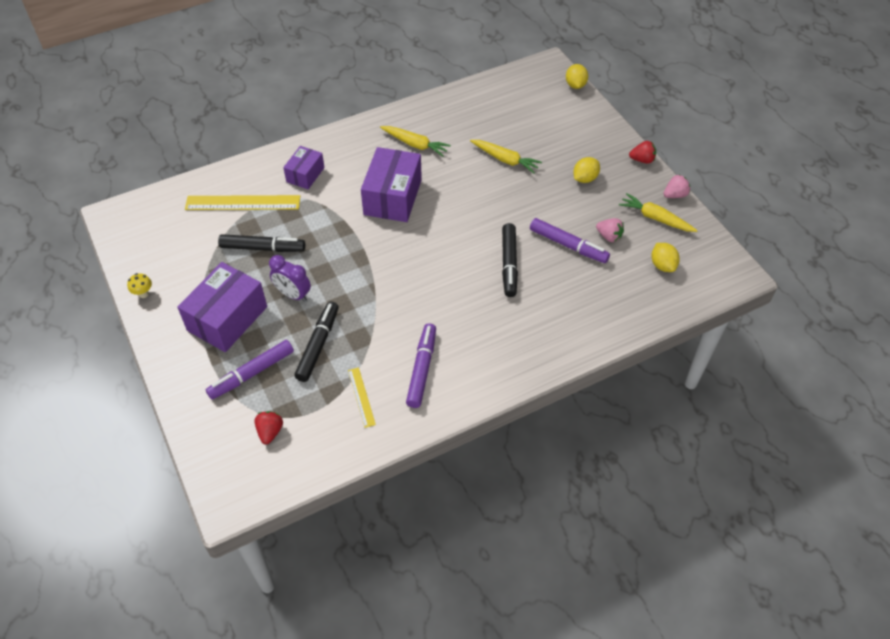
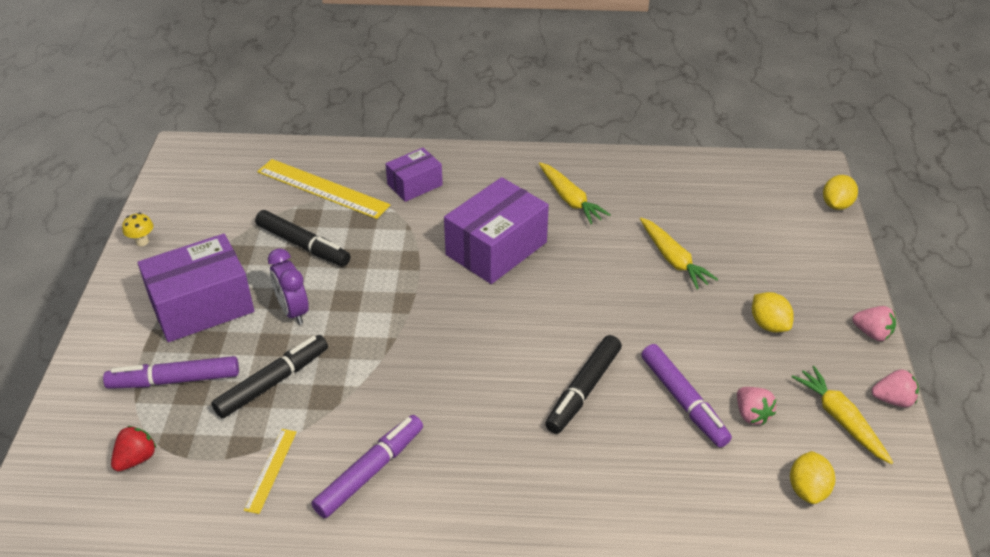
camera: 30 degrees right, 10 degrees down
yellow lemon [573,157,600,183] -> yellow lemon turned 75 degrees clockwise [752,292,794,333]
red strawberry [629,141,656,164] -> pink strawberry [852,306,896,341]

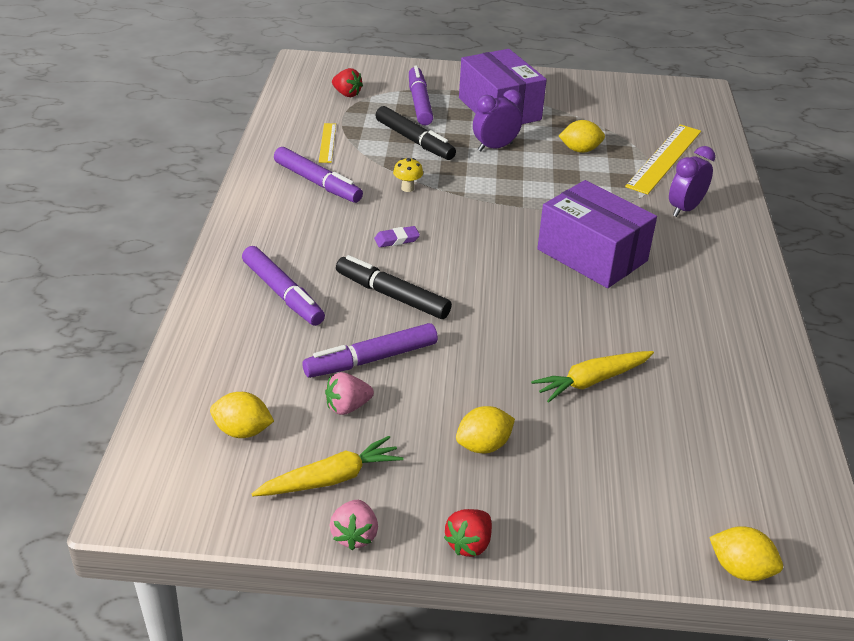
camera: 90 degrees right, 5 degrees down
yellow mushroom [122,213,153,246] -> yellow mushroom moved to [393,158,423,192]
yellow ruler [244,429,297,514] -> yellow ruler turned 75 degrees clockwise [319,123,336,163]
black marker [255,210,350,266] -> yellow lemon [559,120,605,153]
purple box [386,148,443,202] -> purple clock [669,146,715,217]
yellow carrot [539,162,611,224] -> none
pink strawberry [852,306,896,341] -> red strawberry [444,509,492,557]
none -> purple marker [242,246,325,326]
none -> purple eraser [374,226,420,247]

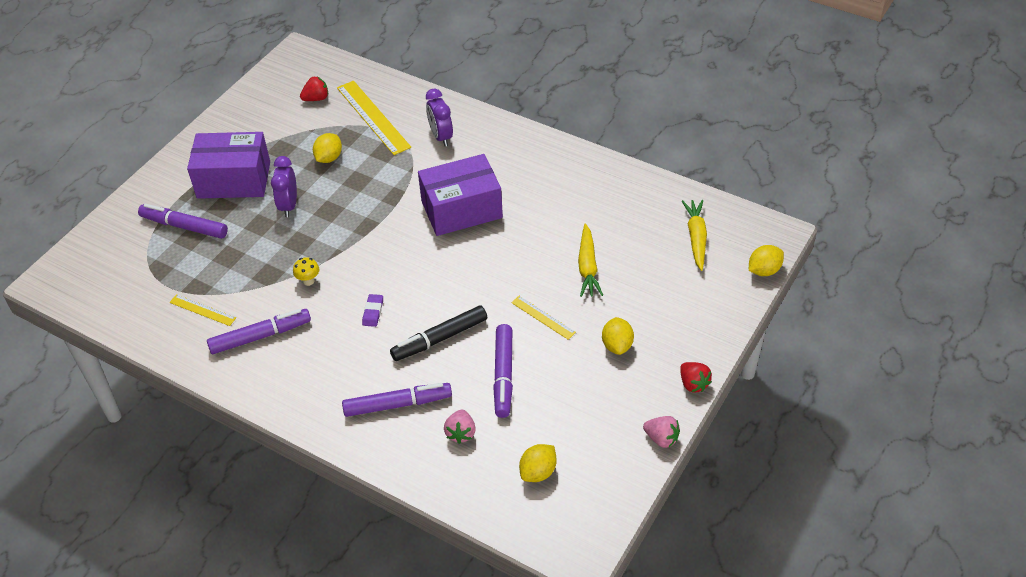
camera: 60 degrees left, 10 degrees up
yellow carrot [252,436,404,496] -> yellow carrot moved to [682,200,707,271]
pink strawberry [325,372,374,415] -> pink strawberry moved to [444,410,476,444]
red strawberry [332,68,363,97] -> red strawberry moved to [300,77,328,101]
black marker [375,106,456,160] -> none
none -> yellow ruler [511,296,576,340]

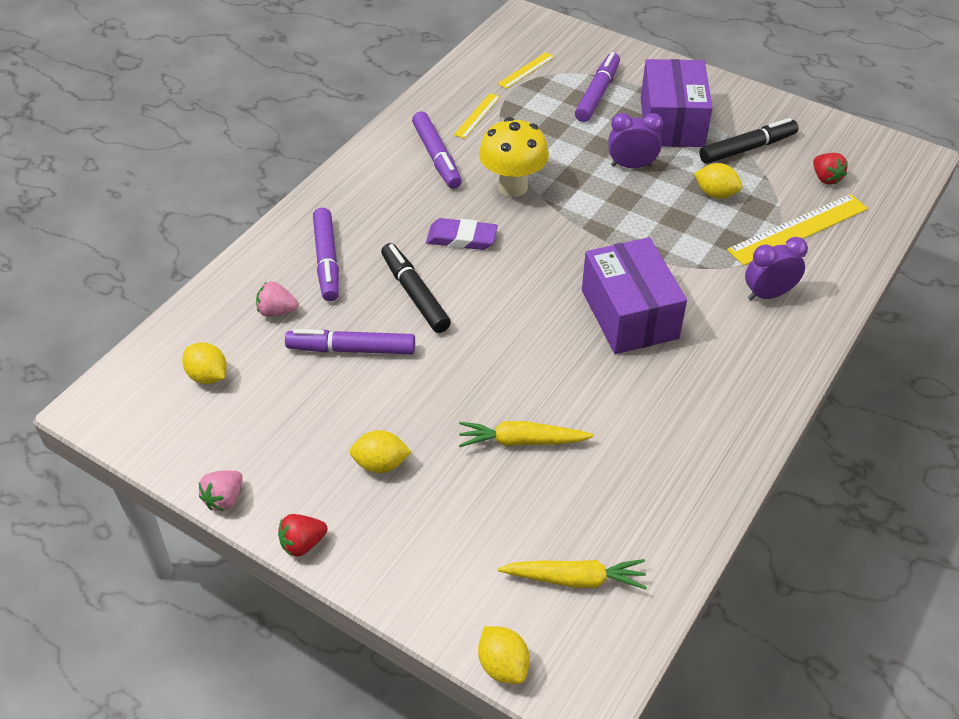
camera: 90 degrees right, 0 degrees up
yellow mushroom [293,257,320,286] -> yellow mushroom [479,117,549,197], size x2.29
purple eraser [362,294,383,327] -> purple eraser [426,218,498,250], size x1.64
yellow ruler [511,296,576,340] -> yellow ruler moved to [498,52,555,89]
none -> black marker [699,118,798,164]

